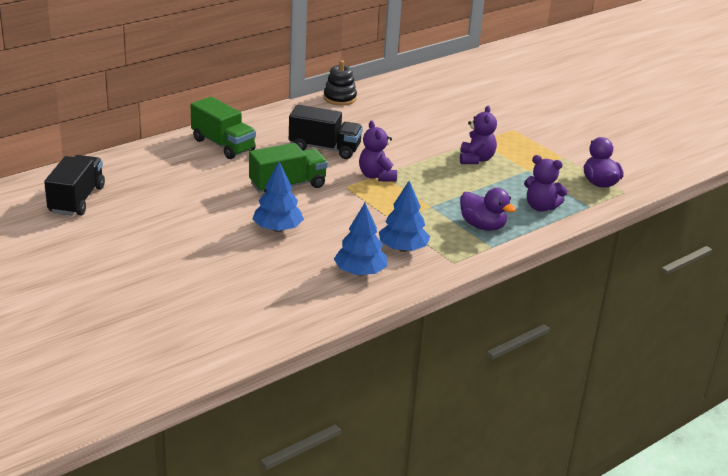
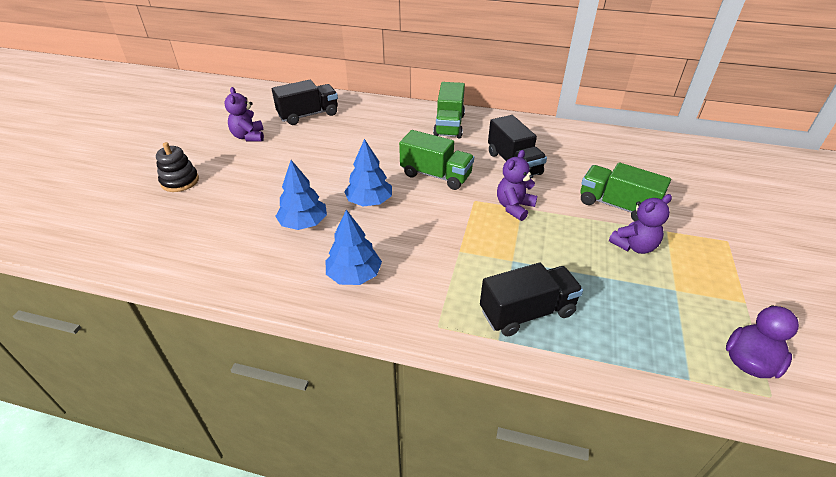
camera: 55 degrees right, 10 degrees up
black stacking toy [323,60,357,106] -> black stacking toy moved to [156,142,199,192]
blue tree [379,181,430,252] -> blue tree moved to [275,160,327,230]
purple duck [460,188,516,231] -> black truck [480,263,583,336]
purple teddy bear [524,155,567,212] -> purple teddy bear moved to [224,87,264,142]
none -> green truck [580,162,671,221]

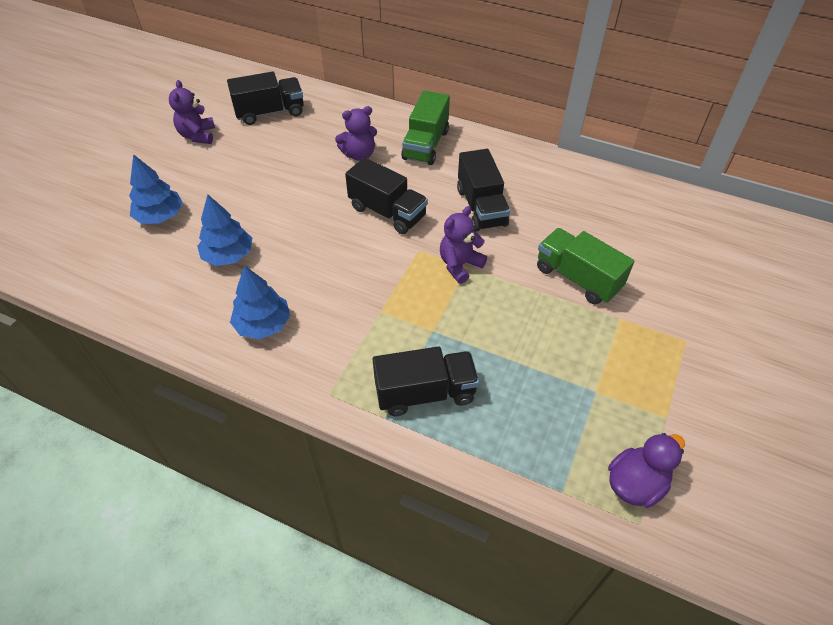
camera: 10 degrees right, 10 degrees up
black stacking toy [156,142,199,192] -> none
blue tree [344,139,392,206] -> blue tree moved to [129,154,183,224]
green truck [399,130,474,190] -> black truck [345,157,428,234]
purple teddy bear [609,194,672,254] -> purple teddy bear moved to [335,106,377,161]

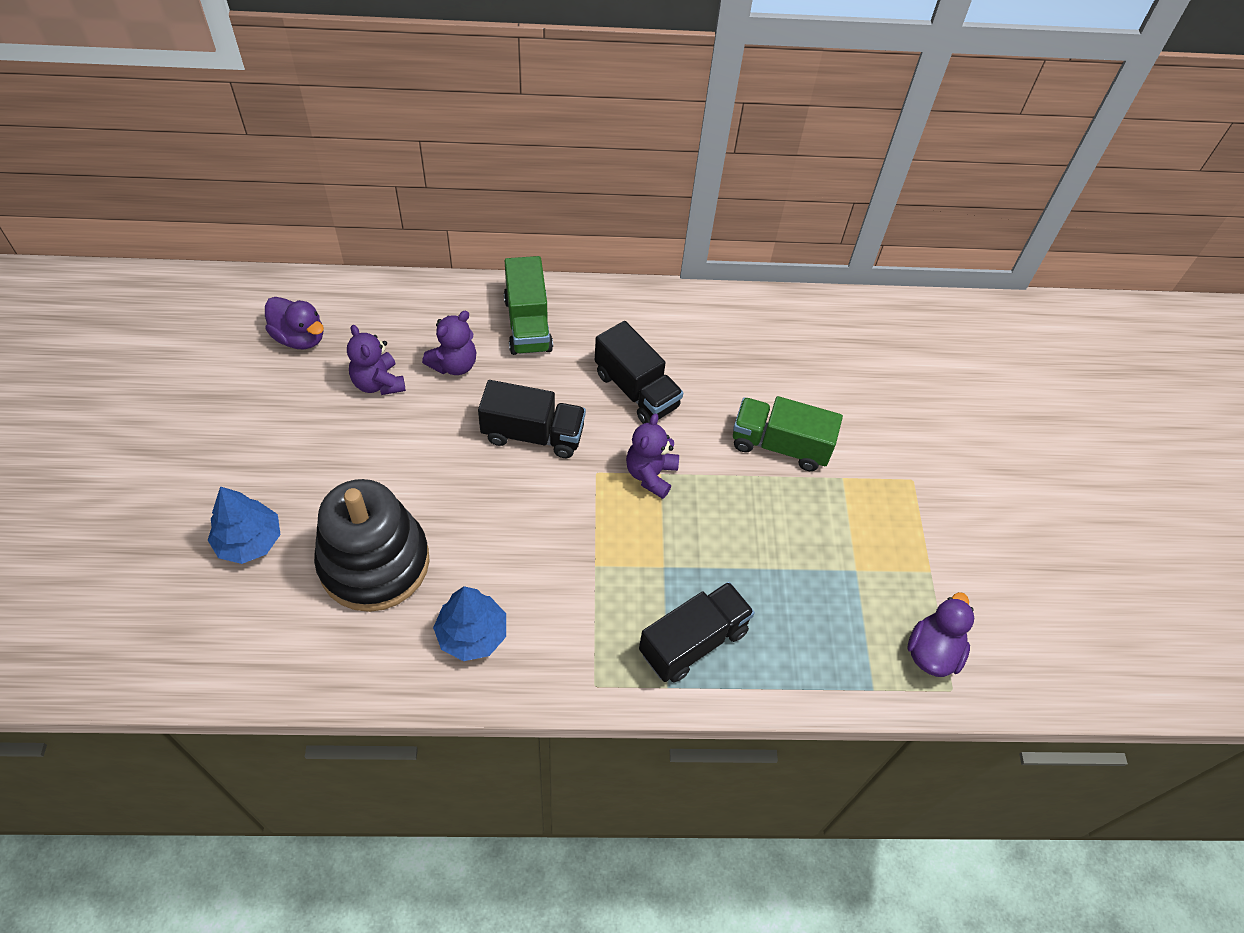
camera: 30 degrees left, 5 degrees up
purple teddy bear [169,80,215,144] -> purple teddy bear moved to [347,325,406,395]
blue tree [197,194,252,266] -> black stacking toy [314,479,430,612]
black truck [227,72,304,125] -> purple duck [265,297,324,349]

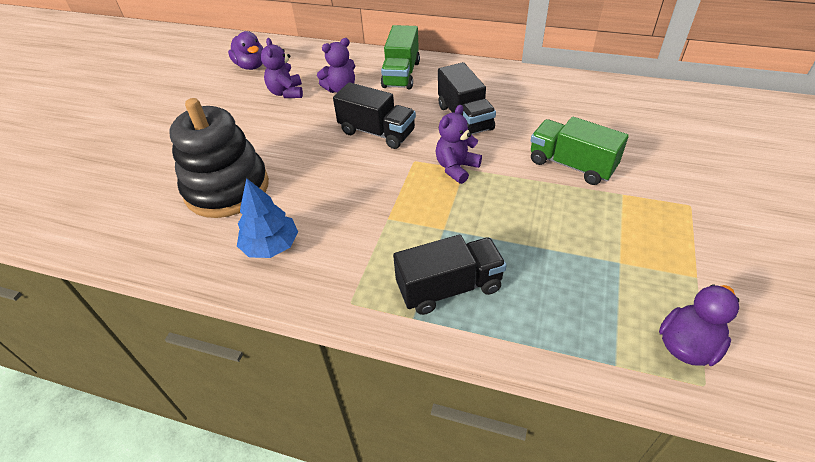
camera: 25 degrees right, 10 degrees down
blue tree [208,486,281,564] -> none

